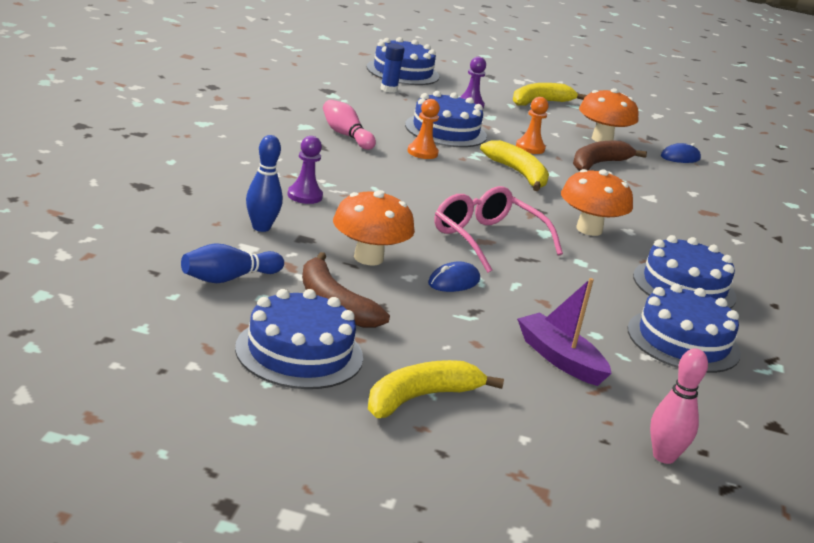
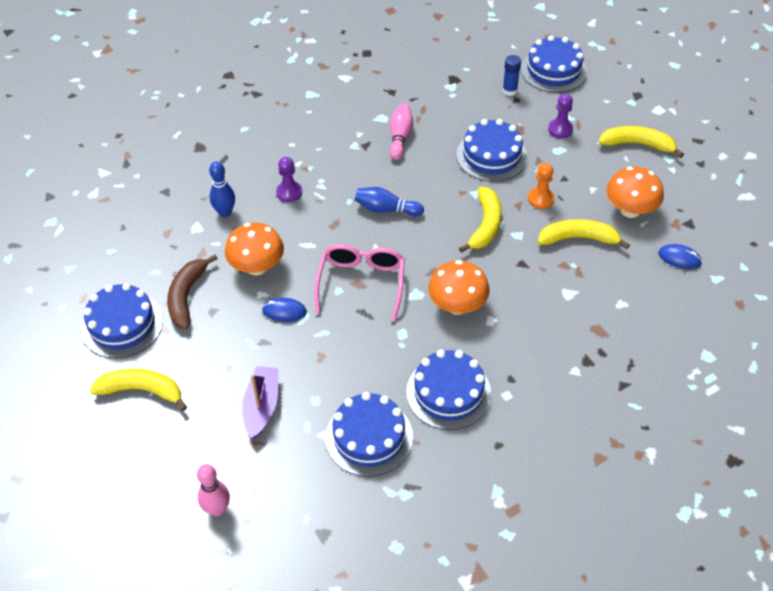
camera: 50 degrees right, 25 degrees up
blue bowling pin [181,243,284,283] -> blue bowling pin moved to [355,187,424,216]
orange pawn [407,99,440,159] -> none
brown banana [573,141,647,171] -> yellow banana [538,219,630,249]

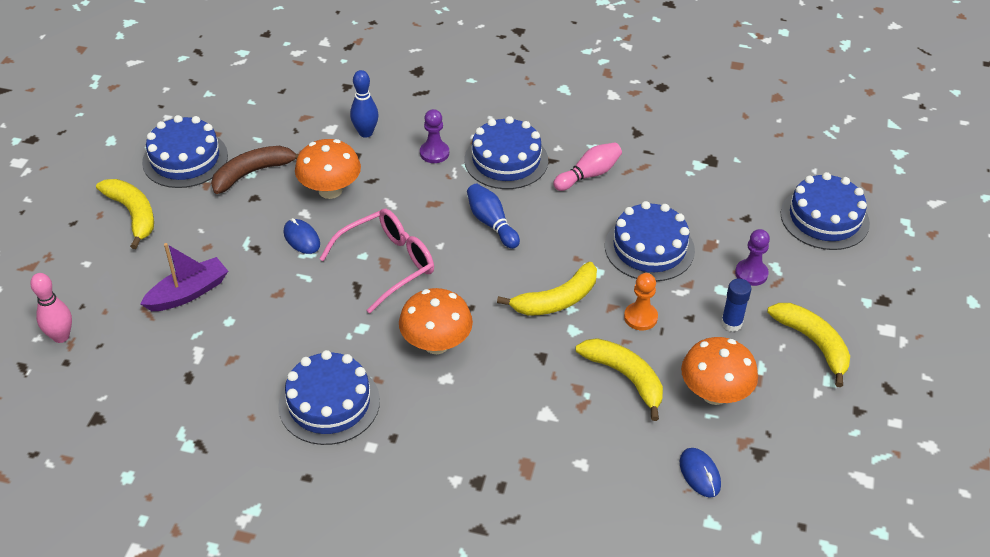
camera: 45 degrees right, 5 degrees down
blue cake [325,392,413,477] -> blue cake moved to [464,116,548,189]
blue glue stick [502,55,521,96] -> blue glue stick moved to [721,279,751,332]

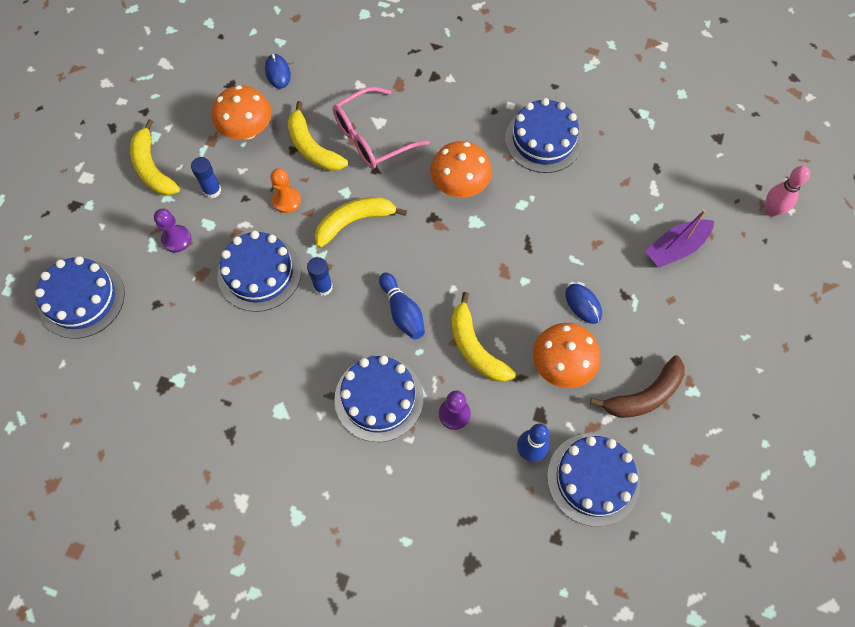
camera: 175 degrees left, 20 degrees up
yellow banana [96,179,154,249] -> yellow banana moved to [452,292,516,382]
blue cake [142,115,228,188] -> blue cake moved to [547,434,640,527]
pink glasses [320,209,434,314] -> pink glasses moved to [333,87,430,169]
pink bowling pin [553,142,622,191] -> none
none -> blue glue stick [307,257,333,296]

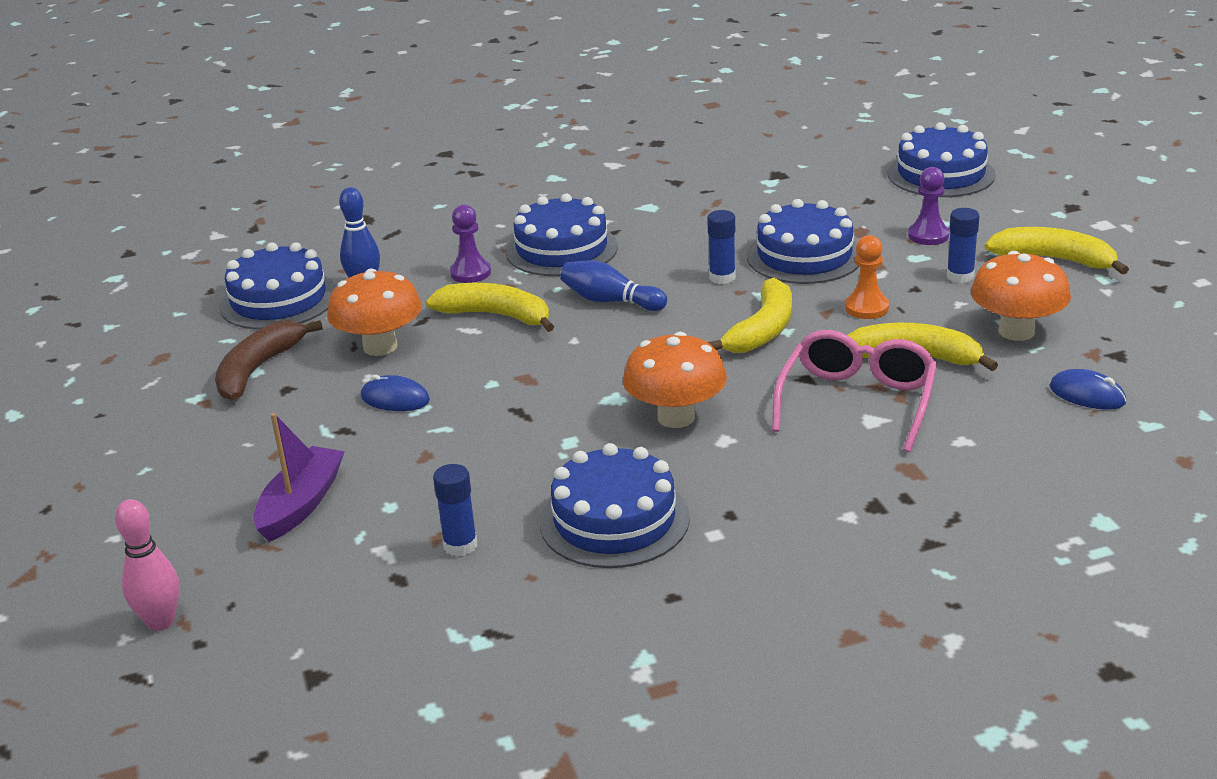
camera: 145 degrees right, 35 degrees down
none -> blue glue stick [433,464,477,557]

